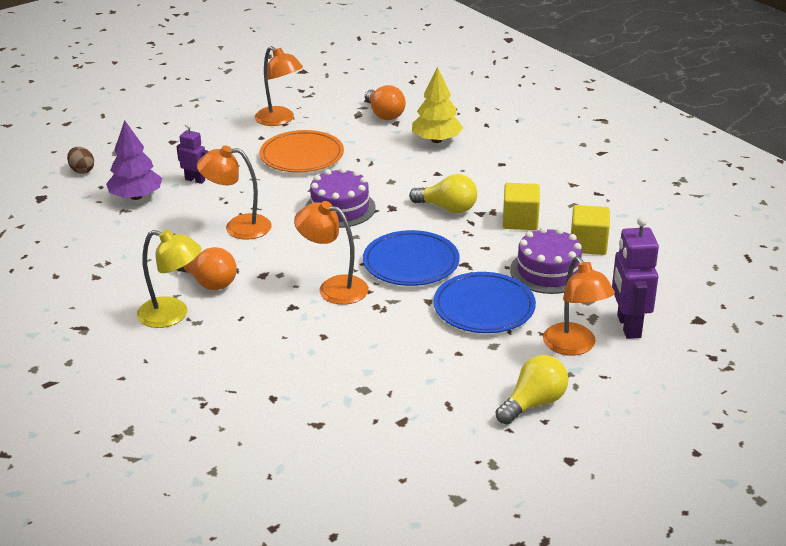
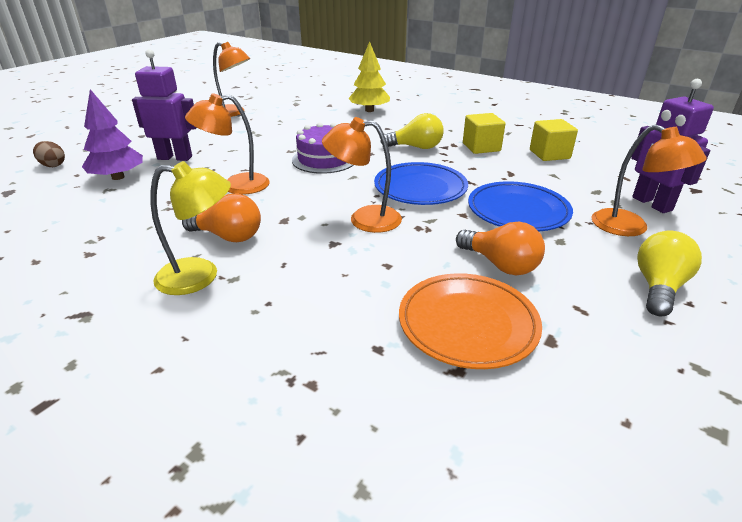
camera: 20 degrees left, 0 degrees up
purple robot [176,124,209,184] -> purple robot [132,49,197,161], size x1.71
orange plate [260,130,344,173] -> orange plate moved to [399,273,542,369]
orange light bulb [365,85,406,120] -> orange light bulb moved to [456,222,545,275]
purple cake [510,227,582,294] -> none

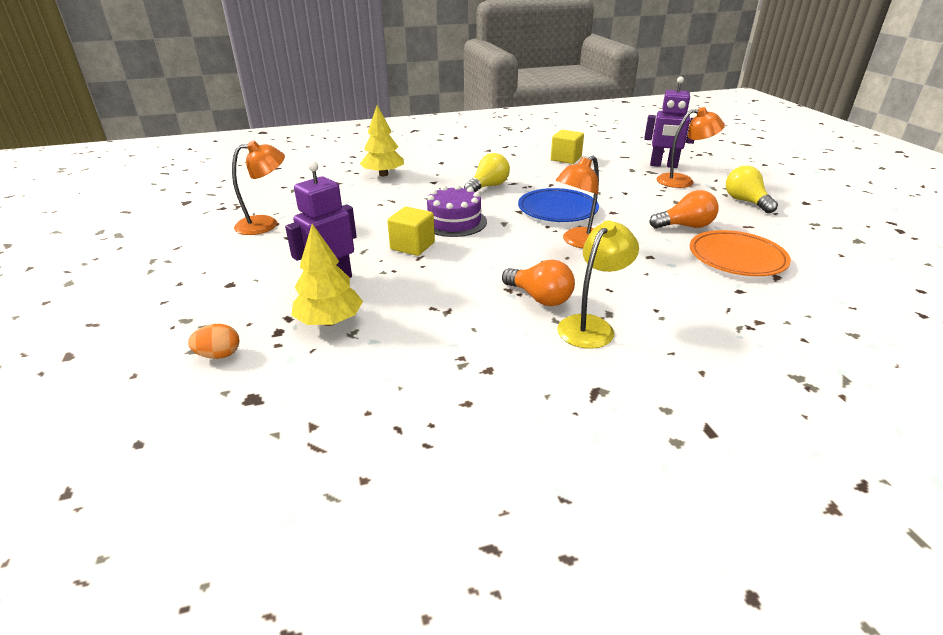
camera: 50 degrees left, 0 degrees up
brown egg [33,141,65,167] -> orange egg [188,324,239,359]
purple tree [82,89,143,180] -> yellow tree [291,224,363,326]
orange light bulb [182,193,261,242] -> orange light bulb turned 75 degrees clockwise [502,260,575,306]
orange lamp [185,93,270,195] -> none
yellow cube [463,113,505,154] -> yellow cube moved to [387,207,435,256]
blue plate [468,181,573,231] -> none

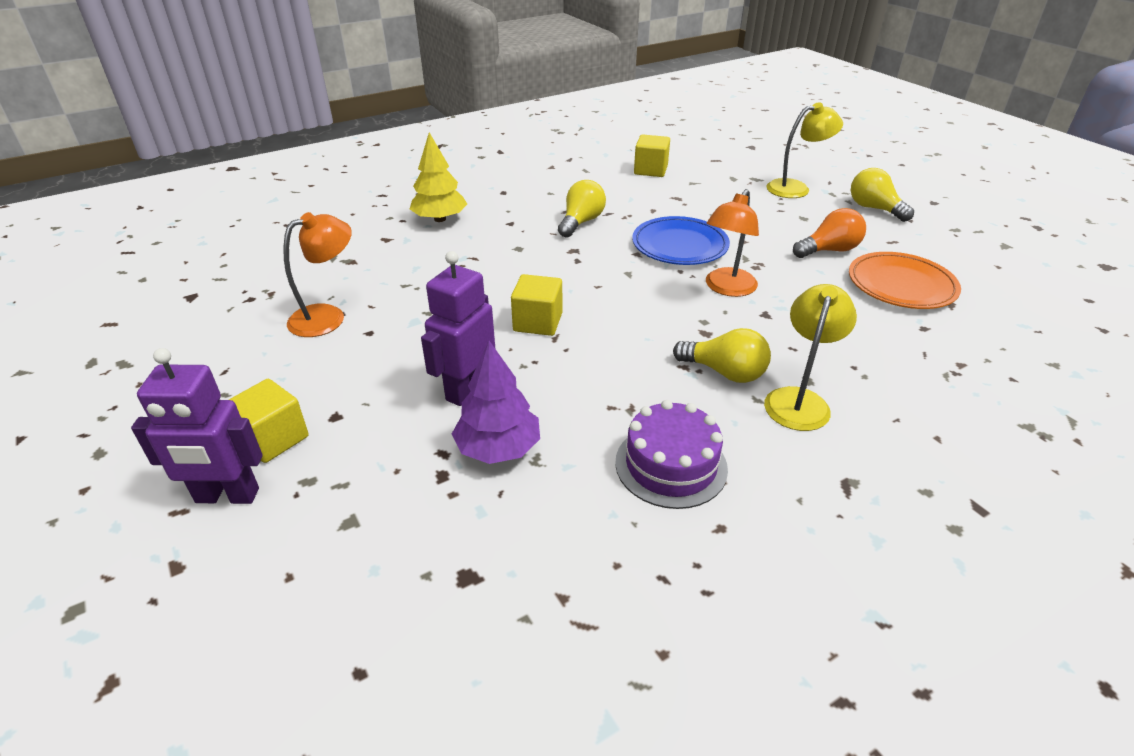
camera: 15 degrees left, 5 degrees up
orange egg [188,324,239,359] -> none
yellow tree [291,224,363,326] -> purple tree [452,341,540,464]
purple cake [427,185,487,237] -> purple cake moved to [615,400,728,509]
orange light bulb [502,260,575,306] -> yellow light bulb [673,328,771,383]
purple robot [644,77,694,168] -> purple robot moved to [131,348,263,504]
orange lamp [657,107,725,188] -> yellow lamp [766,102,843,198]
none -> yellow cube [229,379,309,463]

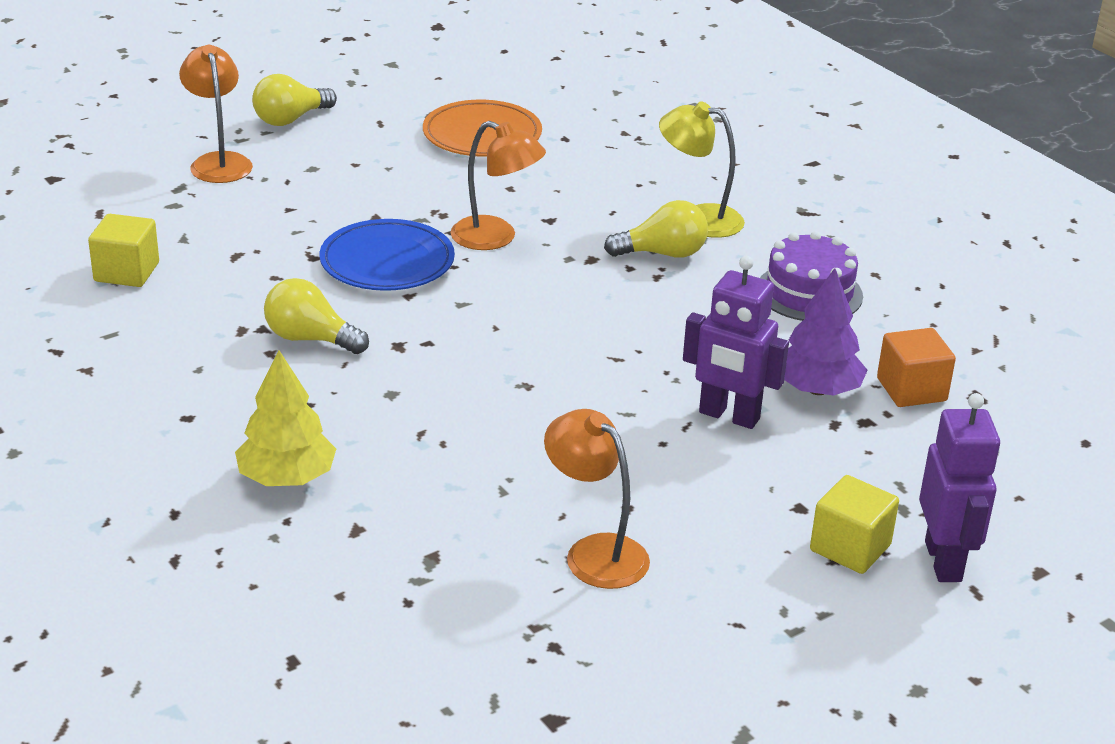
camera: 95 degrees left, 5 degrees down
yellow cube [511,274,562,336] -> none
yellow light bulb [673,328,771,383] -> yellow light bulb turned 60 degrees clockwise [604,200,708,258]
yellow lamp [766,102,843,198] -> orange lamp [179,45,253,183]
orange light bulb [793,208,866,258] -> none
none -> orange cube [877,328,956,407]

